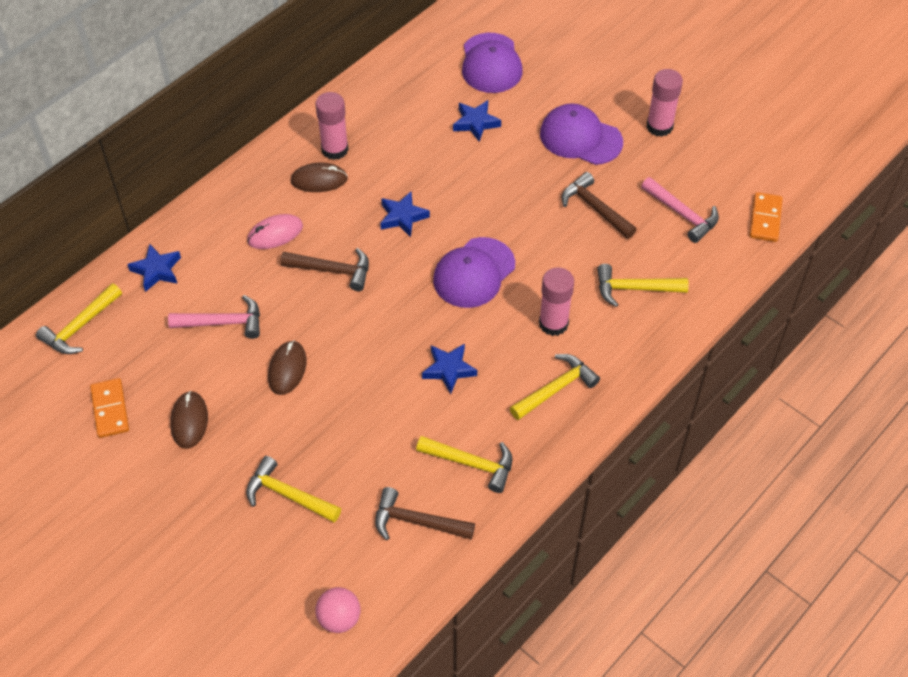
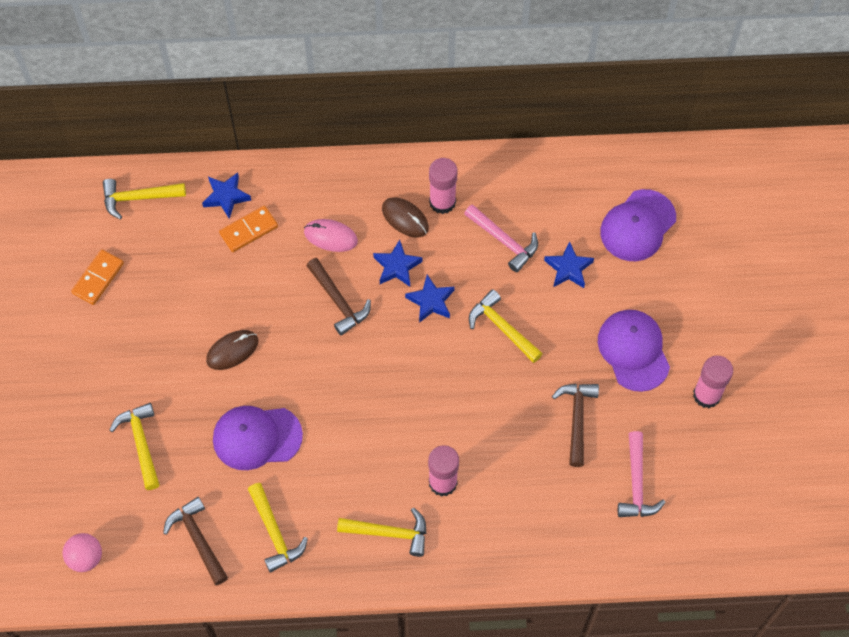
camera: 45 degrees right, 10 degrees up
pink hammer [168,295,260,339] -> pink hammer moved to [464,204,538,272]
brown mouse [170,391,208,449] -> none
blue star [422,343,477,394] -> blue star moved to [373,240,423,287]
purple cap [433,237,515,308] -> purple cap moved to [213,406,303,470]
yellow hammer [597,264,689,307] -> yellow hammer moved to [469,289,543,363]
orange domino [749,192,783,242] -> orange domino moved to [219,206,278,252]

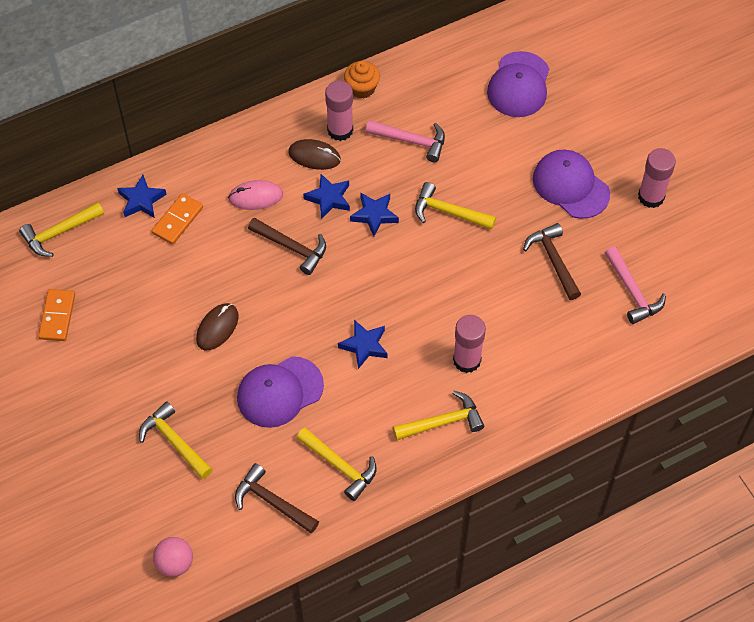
camera: 25 degrees left, 5 degrees down
blue star [544,241,594,288] -> blue star moved to [338,320,388,369]
none -> orange cupcake [344,61,380,99]

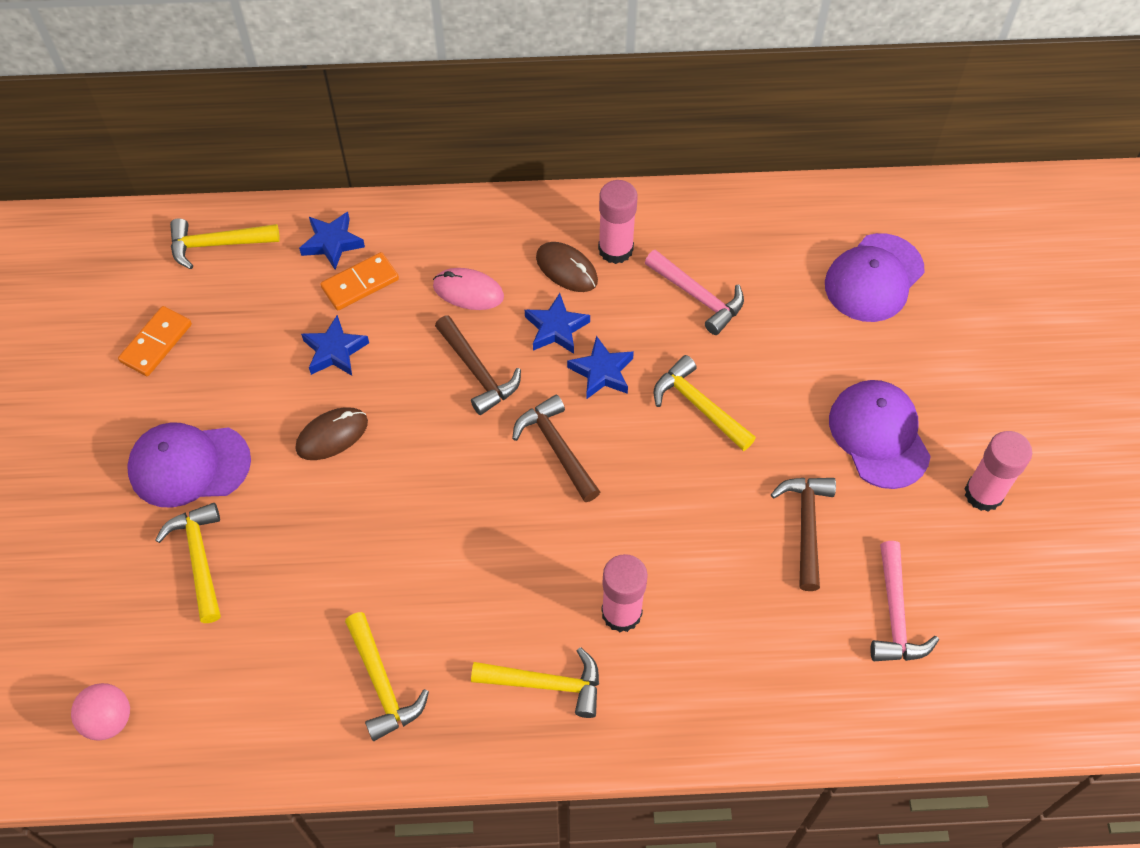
camera: 25 degrees right, 0 degrees up
brown hammer [235,463,319,534] -> brown hammer moved to [512,395,600,502]
purple cap [237,356,324,428] -> purple cap moved to [127,422,251,508]
blue star [338,320,388,369] -> blue star moved to [301,315,369,376]
orange cupcake [344,61,380,99] -> none

